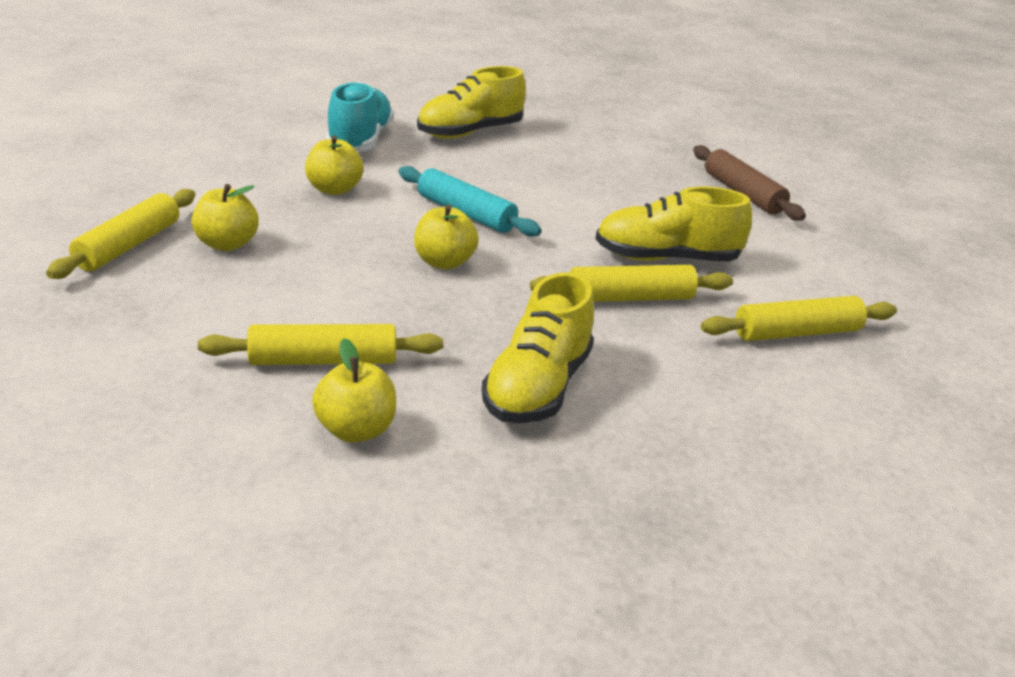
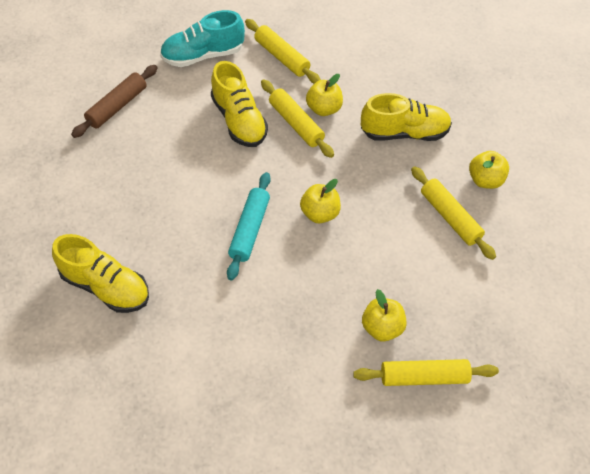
camera: 115 degrees left, 25 degrees up
yellow apple [305,135,363,195] -> yellow apple moved to [306,74,343,116]
turquoise shoe [326,81,394,151] -> turquoise shoe moved to [160,10,245,67]

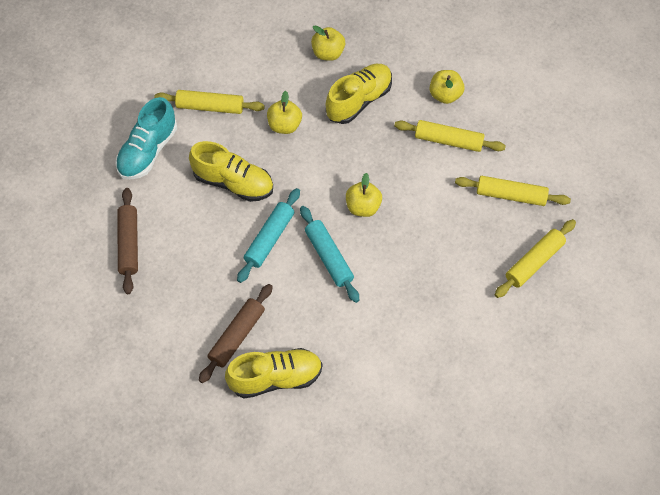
camera: 40 degrees left, 5 degrees up
yellow rolling pin [261,79,334,158] -> yellow rolling pin moved to [455,176,571,206]
yellow apple [362,289,407,341] -> yellow apple moved to [311,26,345,61]
none -> brown rolling pin [199,284,273,383]
none -> turquoise rolling pin [237,188,300,283]

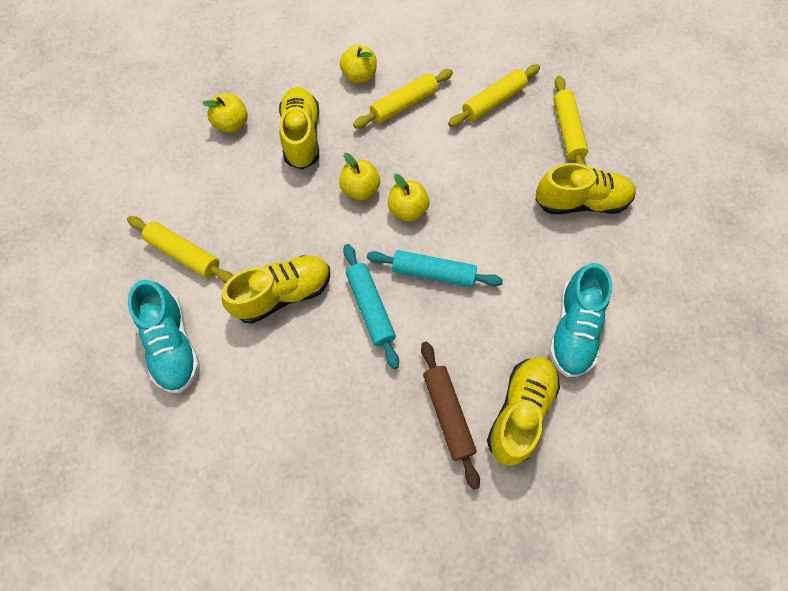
camera: 50 degrees left, 5 degrees up
brown rolling pin [117,188,138,294] -> none
yellow rolling pin [154,90,265,114] -> yellow rolling pin turned 75 degrees clockwise [127,216,233,283]
yellow apple [267,91,302,134] -> yellow apple moved to [339,153,380,200]
none -> yellow shoe [535,163,636,214]
none -> turquoise shoe [549,263,612,377]

